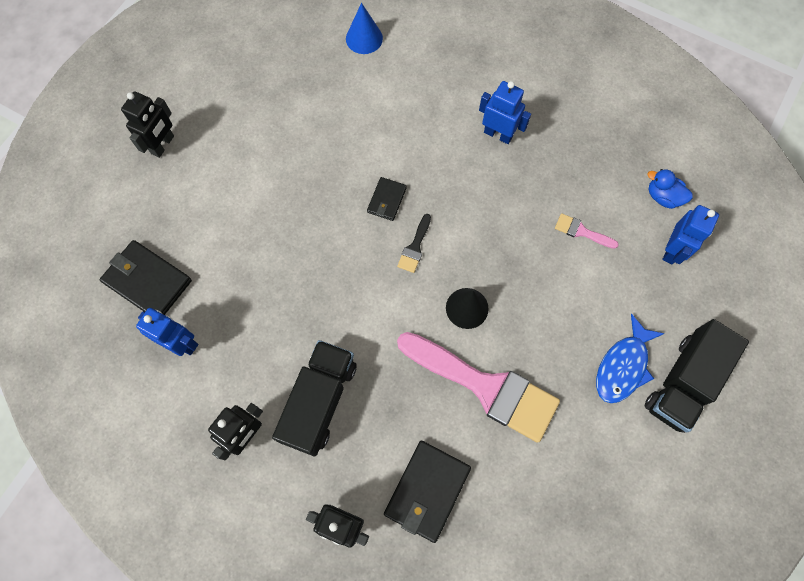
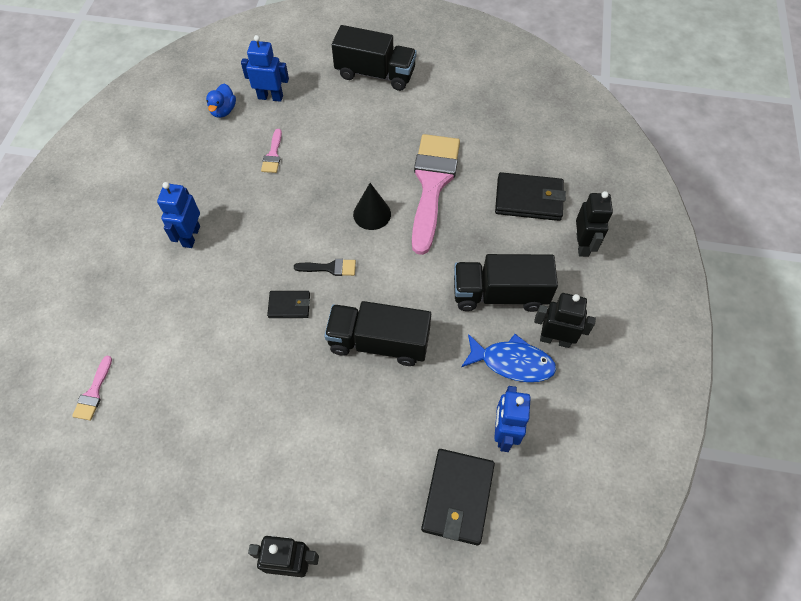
camera: 110 degrees left, 10 degrees down
blue cone [346,3,383,54] -> pink brush [72,356,112,421]
blue fish [596,314,664,403] -> blue fish moved to [461,334,556,382]
none -> black truck [324,301,431,366]

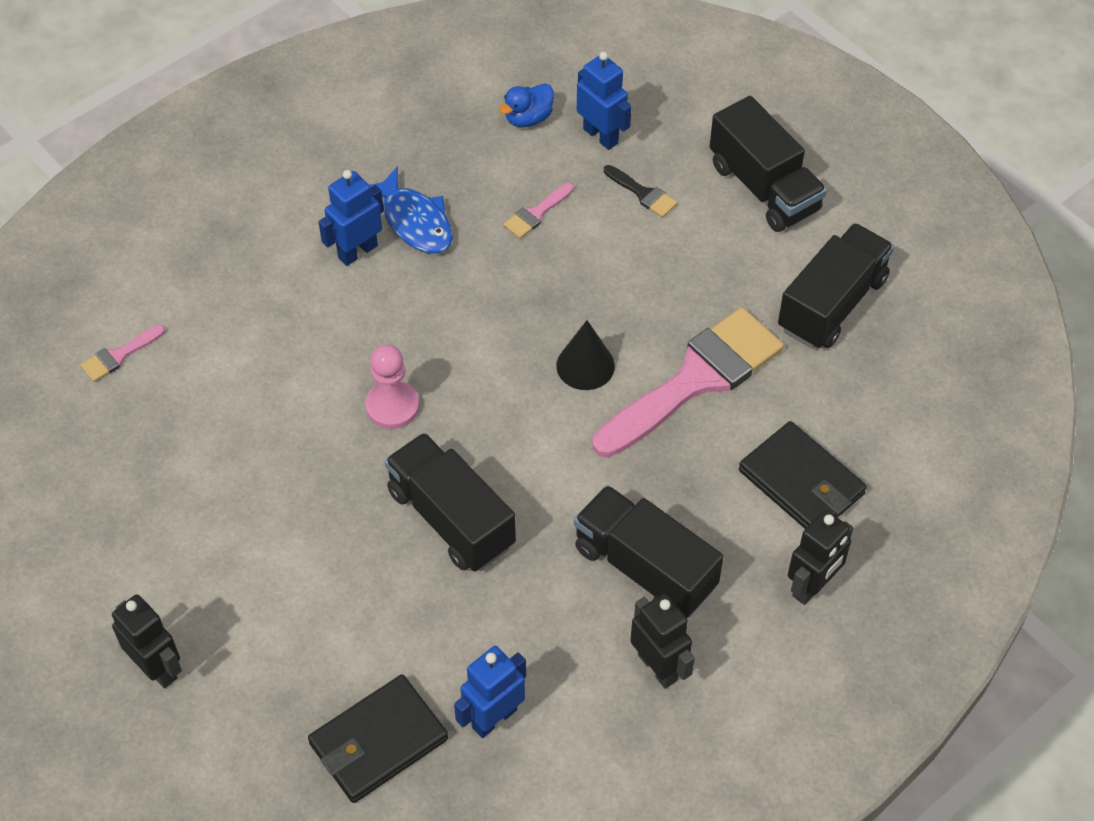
camera: 40 degrees right, 5 degrees down
black wallet [267,291,310,318] -> pink pawn [365,345,419,429]
black brush [294,259,356,276] -> black brush moved to [604,165,678,218]
blue fish [461,334,556,382] -> blue fish moved to [370,166,453,254]
none -> black truck [778,223,894,349]

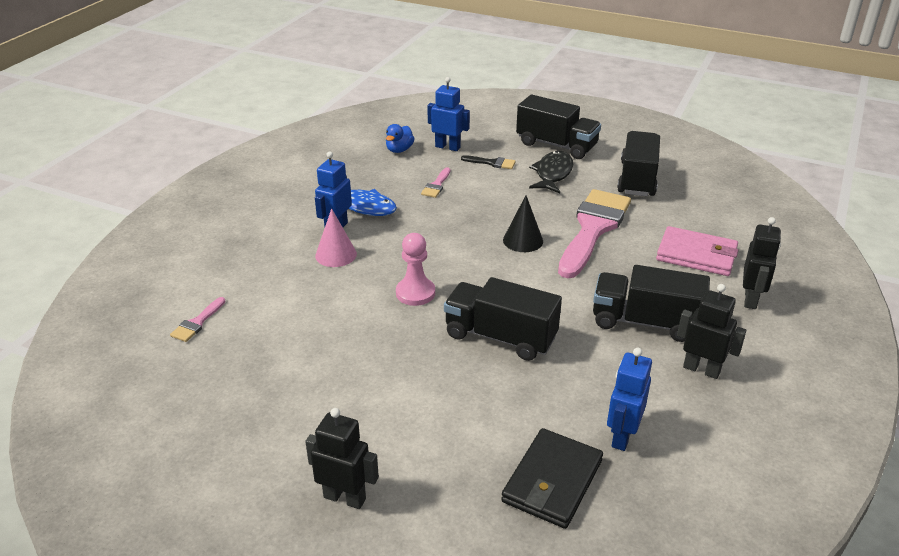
camera: 25 degrees left, 20 degrees down
black wallet [739,421,867,529] -> pink wallet [656,226,739,276]
none -> pink cone [315,208,357,267]
none -> black fish [529,151,573,193]

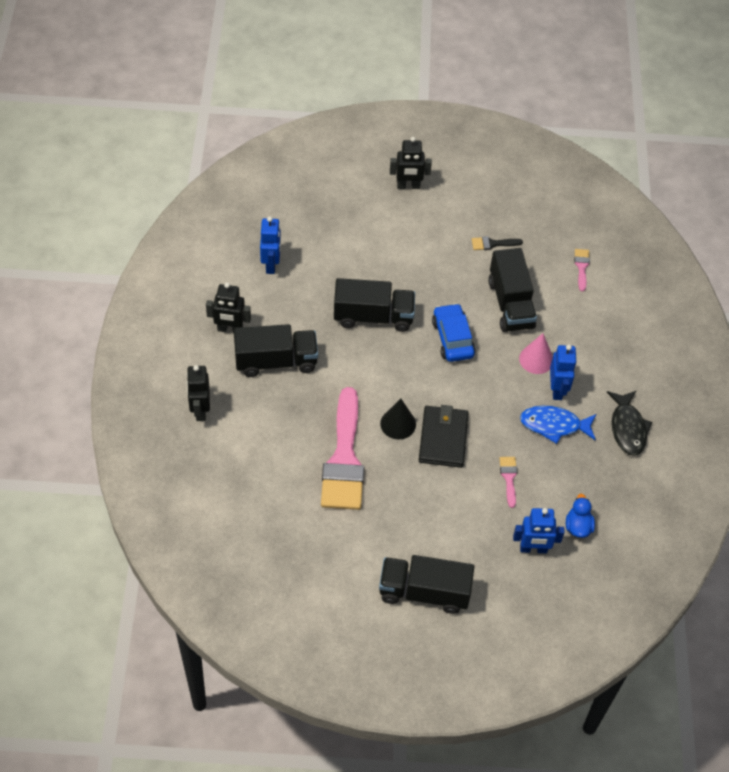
camera: 155 degrees right, 20 degrees up
pink pawn [396,233,435,306] -> blue car [432,303,475,362]
black brush [461,155,516,169] -> black brush moved to [472,236,523,250]
black wallet [501,428,603,529] -> black wallet moved to [419,405,469,468]
black fish [529,151,573,193] -> black fish moved to [607,390,652,456]
black truck [617,131,660,196] -> black truck moved to [488,248,537,332]
pink wallet [656,226,739,276] -> none

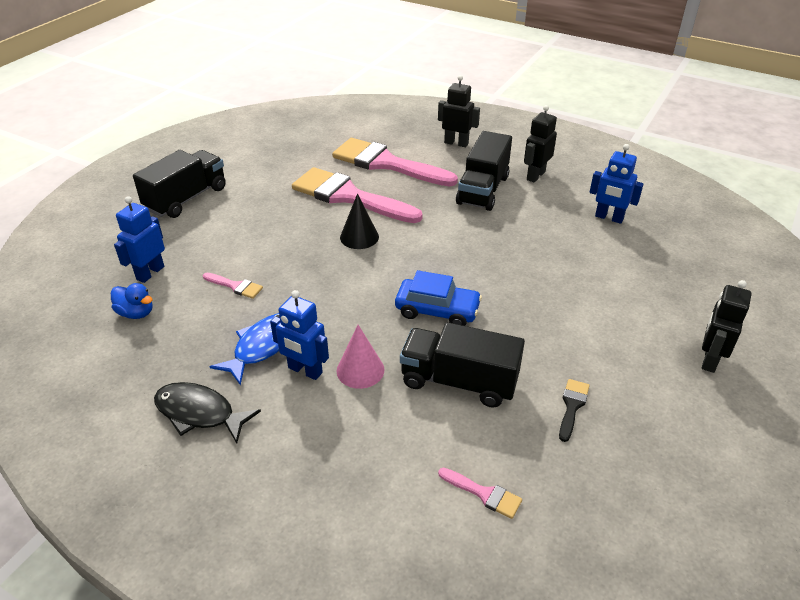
camera: 120 degrees right, 15 degrees down
black truck [334,278,415,332] -> none
black wallet [419,405,469,468] -> none
none -> pink brush [332,138,458,186]

